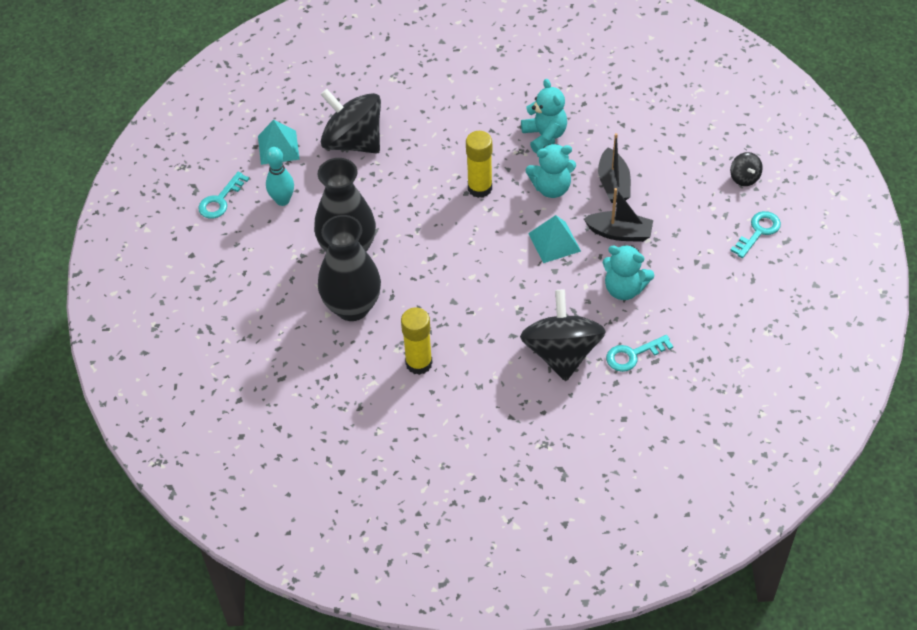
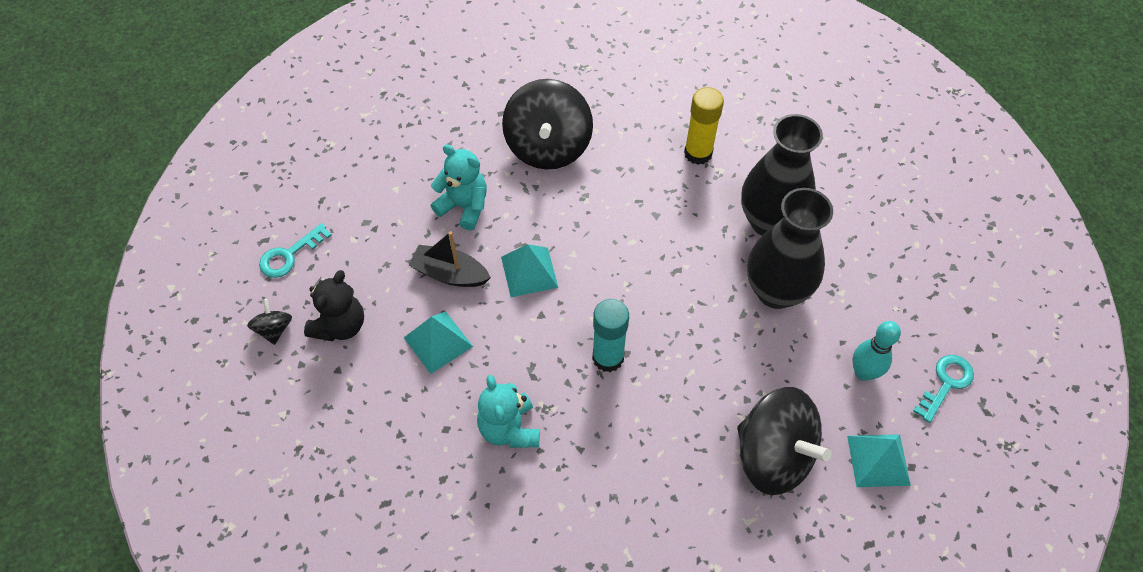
camera: 175 degrees left, 5 degrees up
yellow glue stick [466,131,492,198] -> turquoise glue stick [592,299,629,372]
turquoise teddy bear [526,144,576,198] -> none
black boat [598,133,631,203] -> turquoise pyramid [404,311,473,374]
turquoise key [606,335,673,372] -> none
none -> black teddy bear [304,270,364,341]

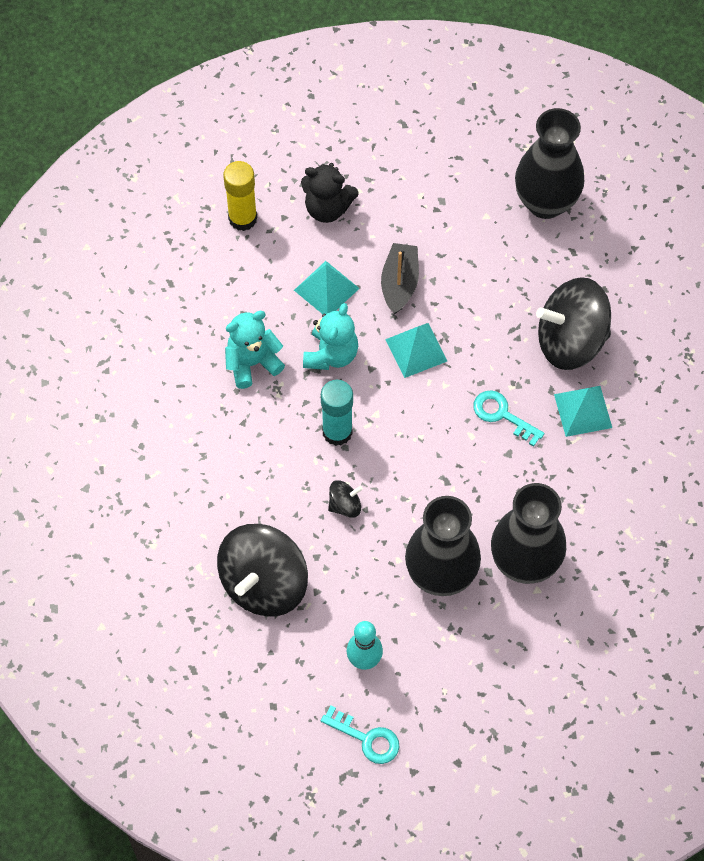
camera: 80 degrees right, 5 degrees up
black spinning top [247,299,292,345] -> black spinning top moved to [328,480,363,518]
turquoise key [259,223,332,278] -> turquoise key moved to [473,390,545,447]
turquoise teddy bear [431,144,487,231] -> turquoise teddy bear moved to [303,303,358,370]
yellow glue stick [684,87,724,165] -> yellow glue stick moved to [223,161,257,231]
turquoise pyramid [847,434,911,487] -> turquoise pyramid moved to [554,386,612,437]
none -> black vase [515,108,584,219]

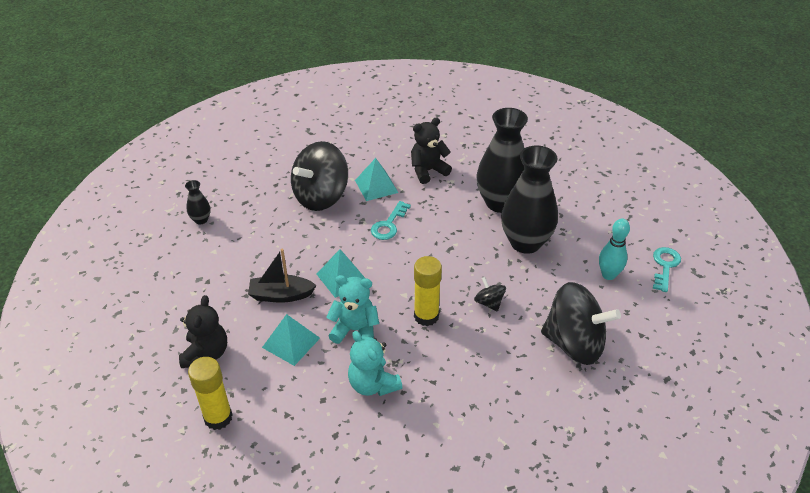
camera: 100 degrees left, 20 degrees down
turquoise glue stick [321,380,353,446] -> yellow glue stick [414,256,442,326]
black vase [515,108,584,219] -> black vase [185,180,211,224], size x0.44
black spinning top [536,277,611,370] -> black spinning top turned 60 degrees clockwise [291,141,348,211]
none -> black teddy bear [411,117,452,184]

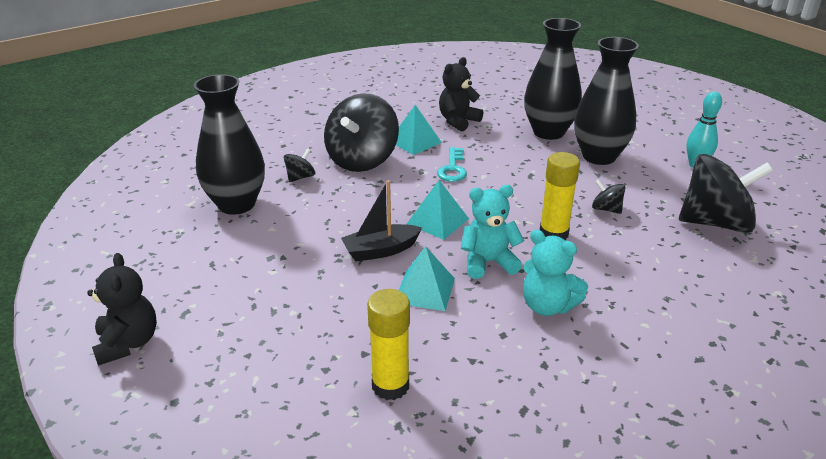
camera: 20 degrees left, 10 degrees down
black teddy bear [179,295,227,368] -> black teddy bear moved to [87,253,157,365]
black vase [185,180,211,224] -> black vase [193,74,265,215], size x2.30
turquoise key [653,247,681,292] -> none
none -> black spinning top [284,148,315,182]

